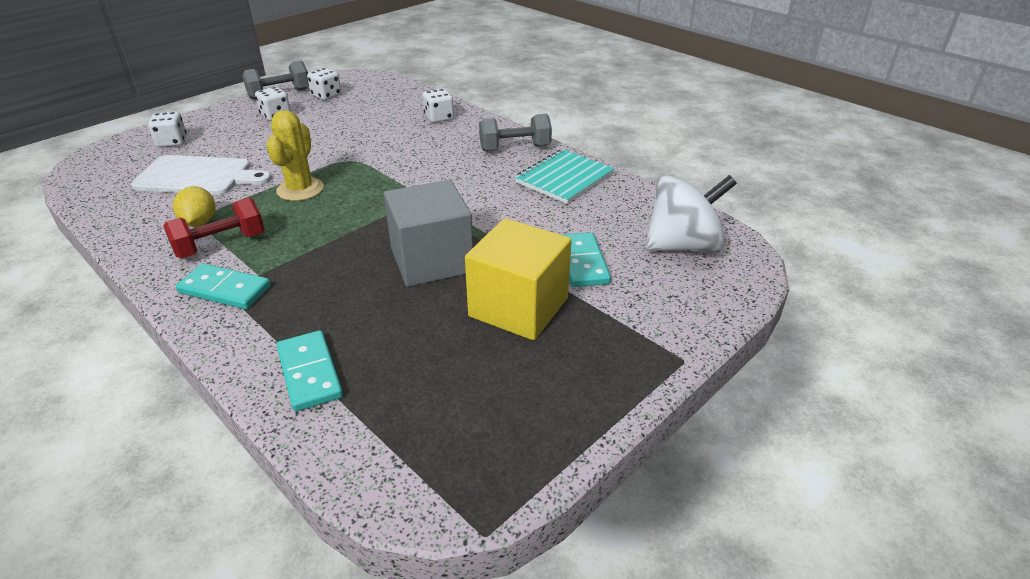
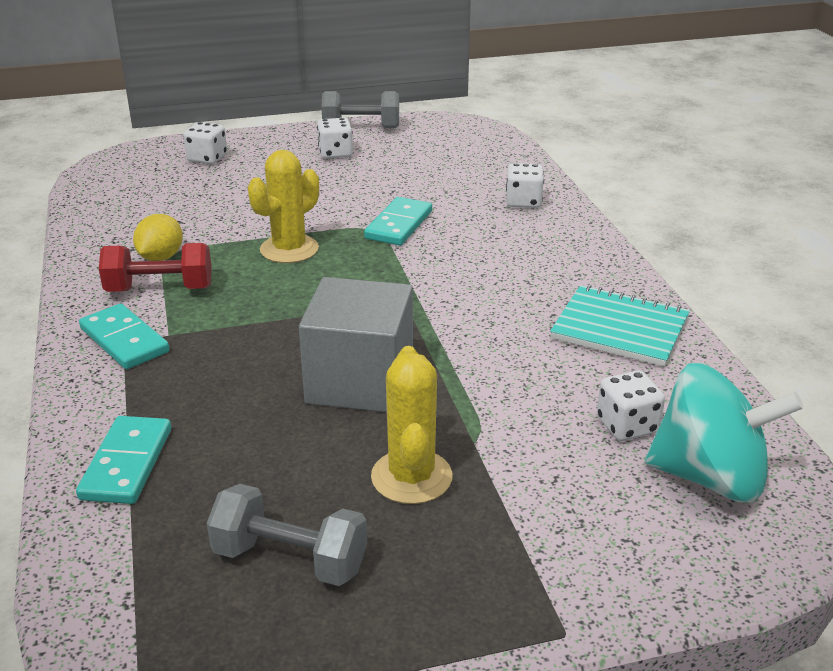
camera: 30 degrees right, 5 degrees down
white cutting board [131,155,271,195] -> none
white dice [307,68,341,100] -> white dice moved to [597,371,665,441]
yellow cube [465,218,572,340] -> yellow cactus [371,346,453,504]
grey dumbbell [479,114,552,151] -> grey dumbbell moved to [207,484,367,586]
turquoise notebook [515,149,614,204] -> turquoise notebook turned 45 degrees clockwise [550,285,690,366]
turquoise domino [562,232,611,287] -> turquoise domino moved to [364,197,432,246]
white spinning top [645,175,737,252] -> turquoise spinning top [645,363,804,502]

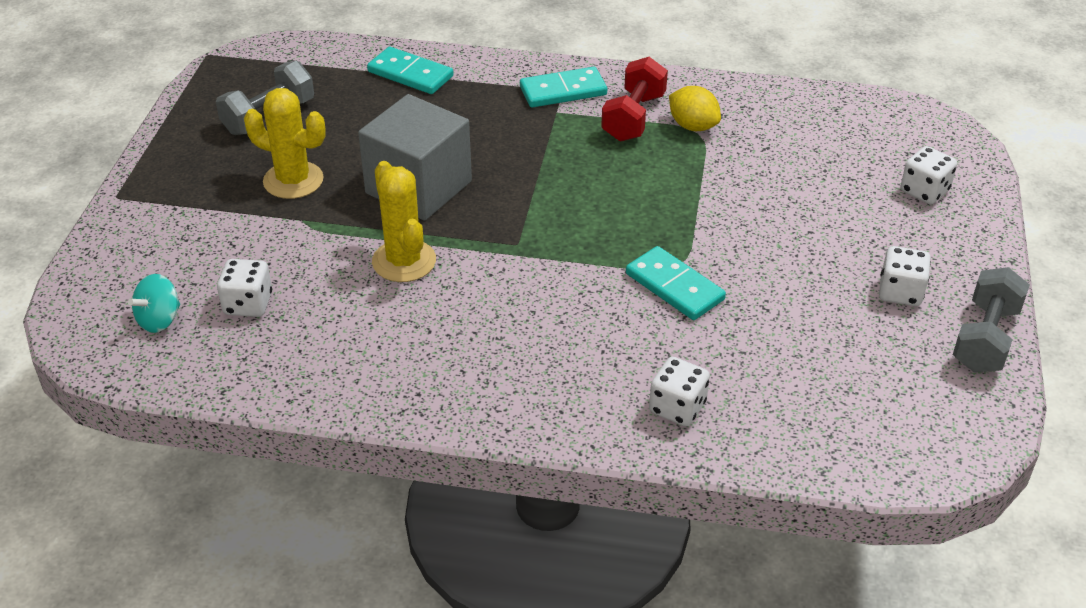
camera: 115 degrees right, 10 degrees up
yellow cactus [248,150,319,263] -> yellow cactus moved to [372,161,436,282]
turquoise notebook [550,285,690,366] -> none
turquoise spinning top [645,363,804,502] -> turquoise spinning top [128,274,180,333], size x0.49

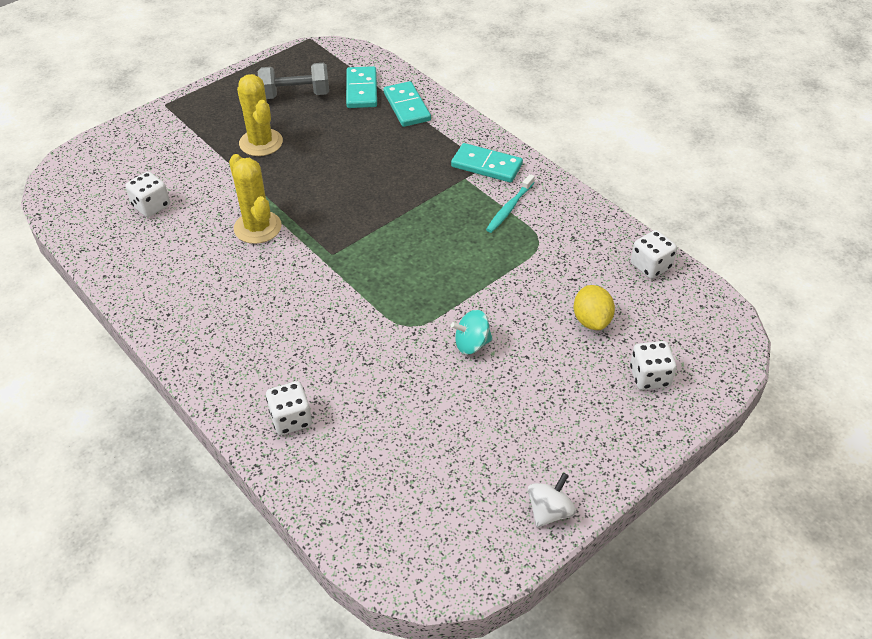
camera: 40 degrees right, 5 degrees up
turquoise spinning top [128,274,180,333] -> turquoise spinning top moved to [451,310,493,355]
grey cube [358,94,472,221] -> none
yellow cactus [372,161,436,282] -> yellow cactus turned 45 degrees counterclockwise [229,154,282,244]
red dumbbell [601,57,668,142] -> turquoise toothbrush [486,174,535,233]
turquoise domino [626,246,726,320] -> turquoise domino moved to [346,66,377,108]
yellow lemon [669,86,721,131] -> yellow lemon moved to [574,285,615,330]
white dice [879,246,931,306] -> white dice moved to [631,230,677,279]
grey dumbbell [953,267,1030,373] -> white spinning top [528,473,576,527]

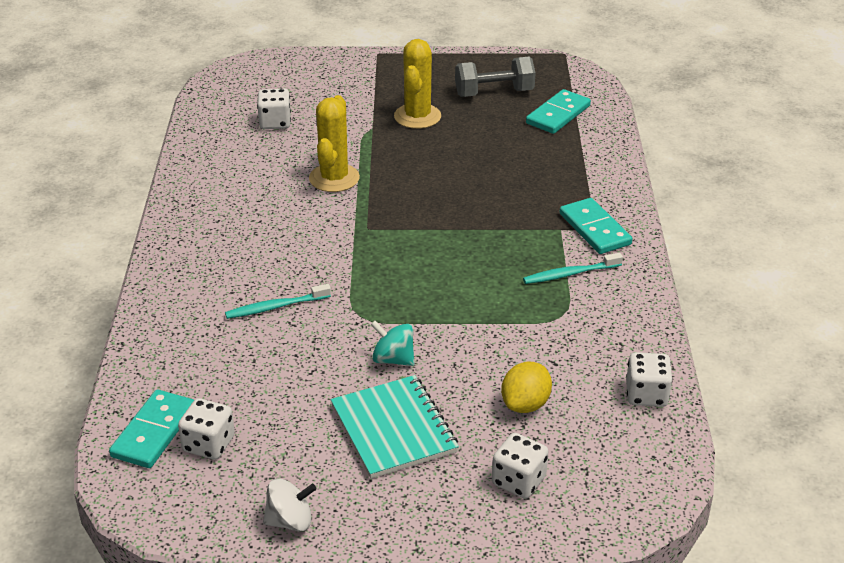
camera: 40 degrees right, 10 degrees down
grey dumbbell [258,63,329,99] -> grey dumbbell turned 45 degrees counterclockwise [455,57,535,97]
white dice [266,381,312,435] -> white dice moved to [178,398,235,460]
turquoise domino [384,81,431,127] -> turquoise domino moved to [109,389,194,468]
none -> turquoise toothbrush [225,284,331,319]
none -> turquoise notebook [331,375,459,479]

